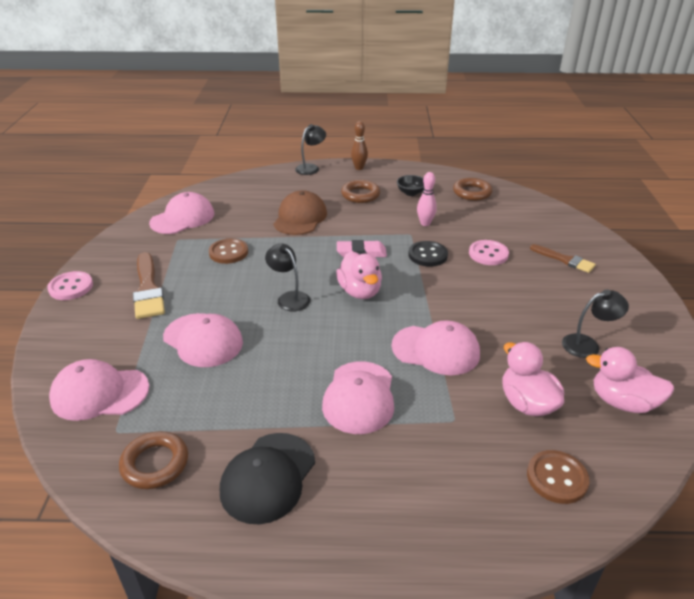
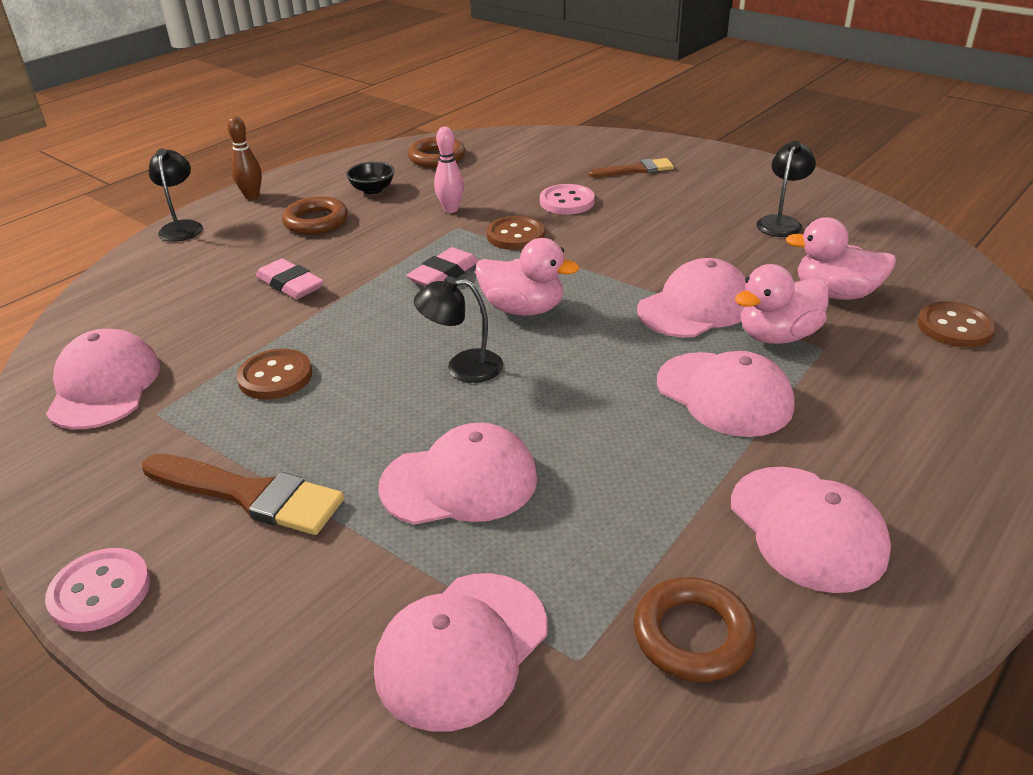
camera: 50 degrees left, 0 degrees up
black cap [220,433,315,524] -> pink cap [731,467,891,593]
brown cap [273,190,327,235] -> pink eraser [256,258,324,299]
black button [408,241,448,267] -> brown button [487,216,545,250]
pink duck [586,347,674,413] -> pink duck moved to [735,264,829,344]

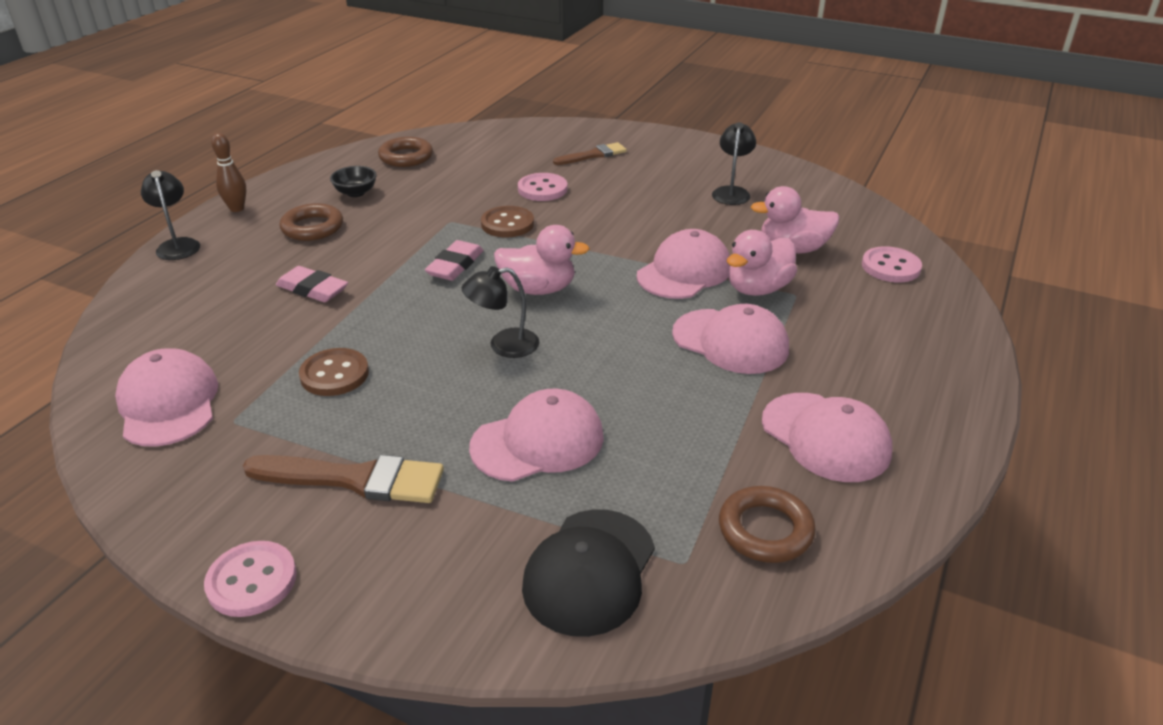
camera: 15 degrees left, 0 degrees up
pink cap [374,573,547,732] -> black cap [522,510,655,637]
pink bowling pin [434,127,464,213] -> none
brown button [918,301,996,348] -> pink button [862,246,922,282]

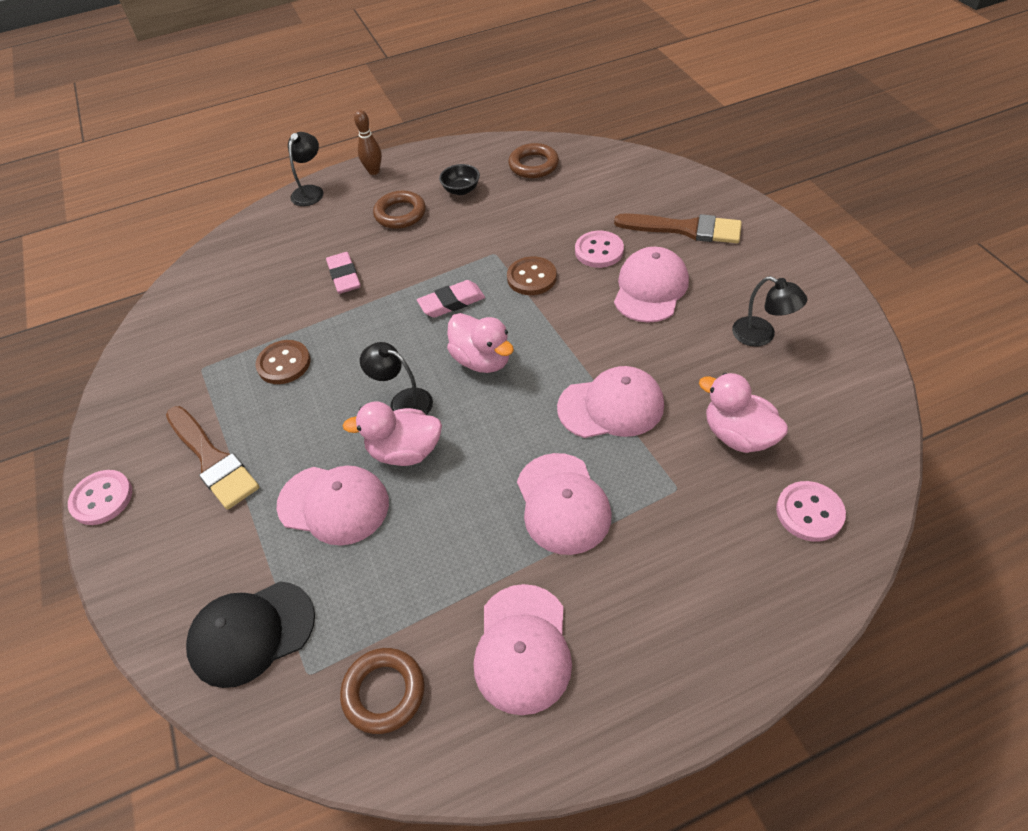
camera: 45 degrees right, 15 degrees up
pink cap [115,348,218,447] -> pink cap moved to [614,247,689,323]
brown brush [553,142,627,165] -> brown brush [614,213,742,243], size x1.57
black lamp [712,122,756,205] -> black lamp turned 75 degrees clockwise [732,276,807,347]
pink duck [727,230,797,296] -> pink duck moved to [343,401,442,466]

